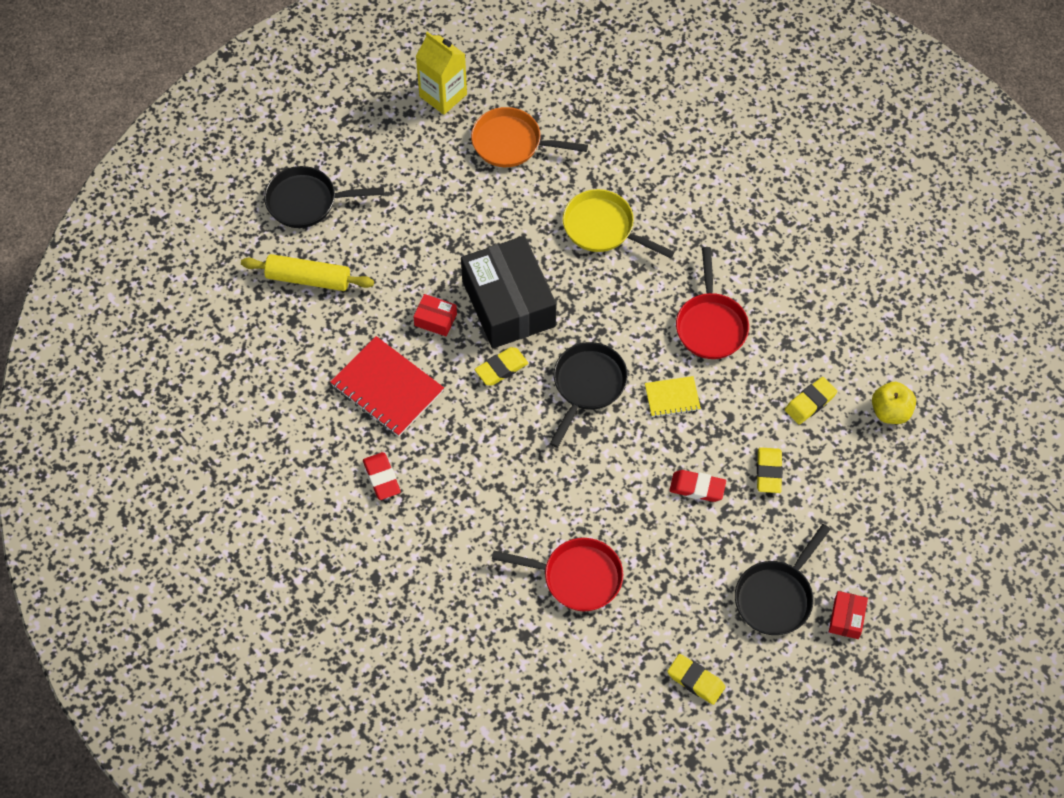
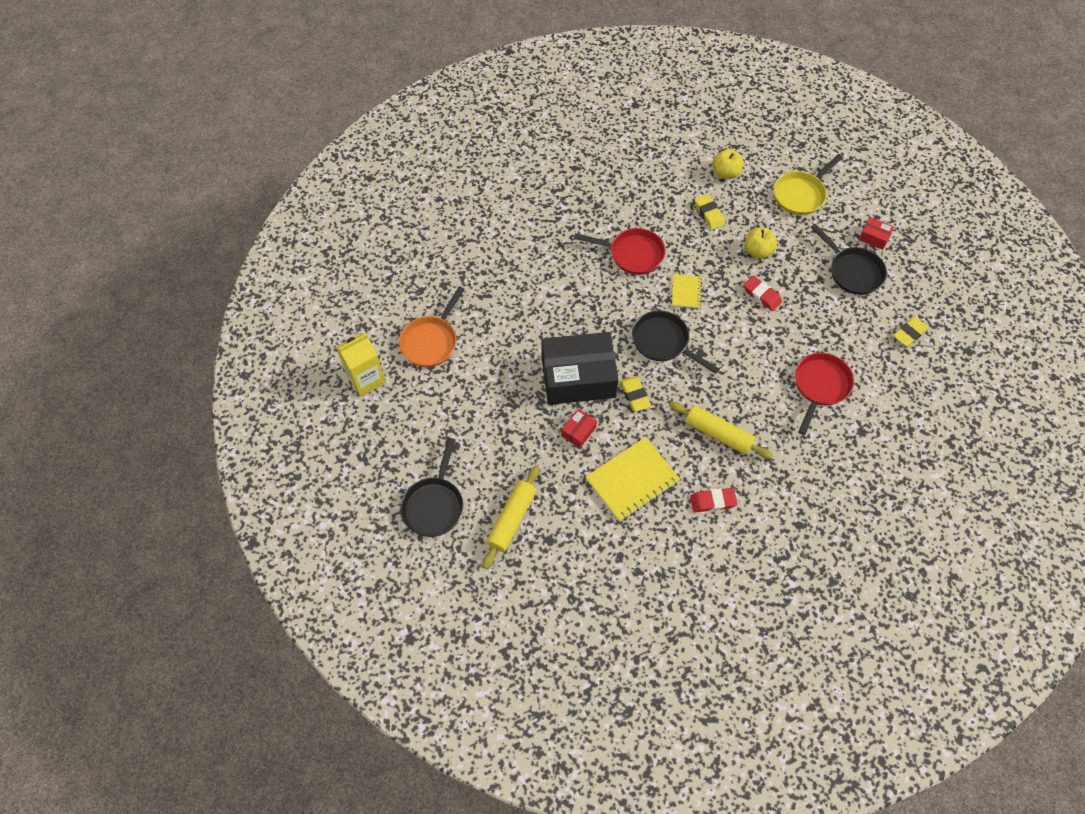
camera: 75 degrees left, 0 degrees up
red notebook [330,336,444,437] -> yellow notebook [586,437,681,522]
yellow pan [563,189,675,259] -> yellow pan moved to [774,154,843,215]
red eraser [669,470,726,502] -> red eraser turned 75 degrees counterclockwise [743,276,782,311]
yellow eraser [757,447,783,493] -> yellow apple [745,228,777,259]
none -> yellow rolling pin [669,402,773,459]

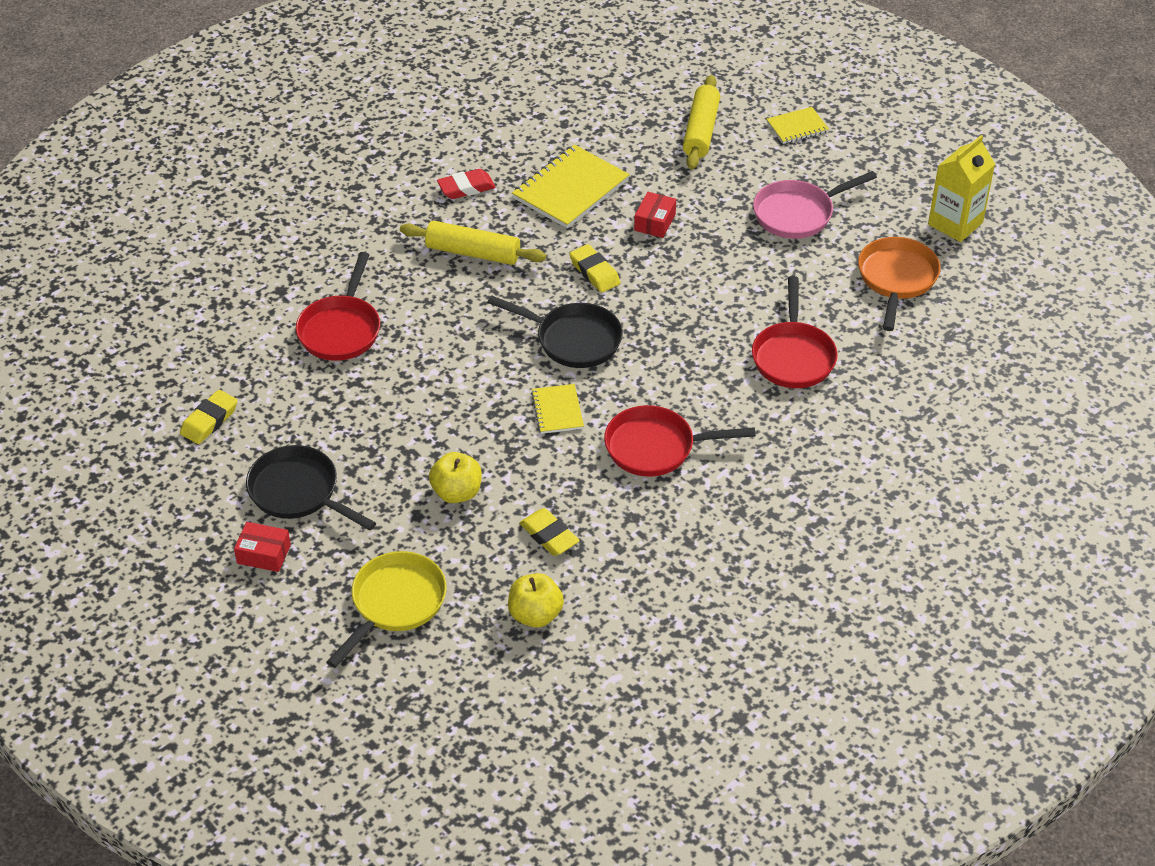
camera: 165 degrees right, 15 degrees down
black pan [400,438,463,537] -> yellow notebook [767,107,829,144]
black box [542,332,619,405] -> none
red eraser [743,276,782,311] -> none
none -> red pan [752,276,838,388]
none -> pink pan [753,171,877,239]

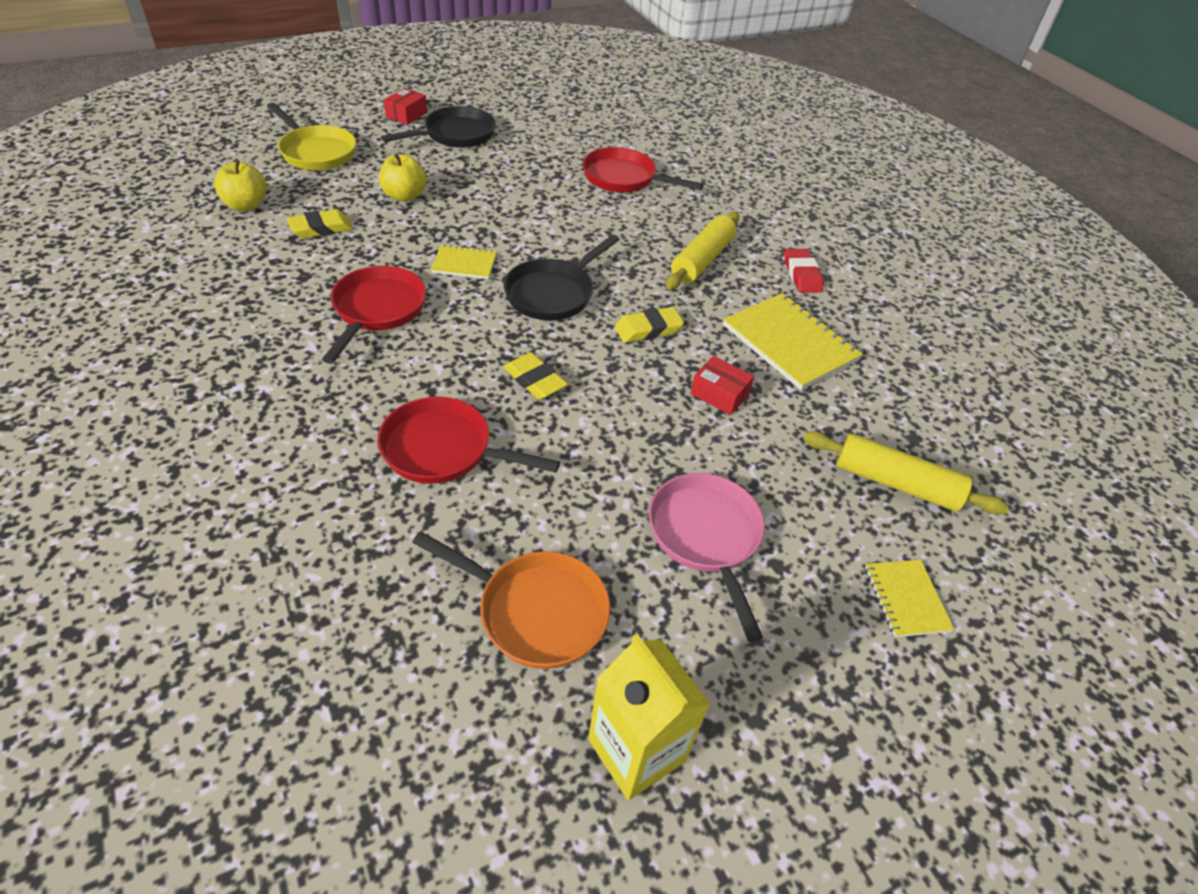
camera: 100 degrees right, 0 degrees up
yellow eraser [180,390,238,444] -> yellow eraser moved to [503,352,568,400]

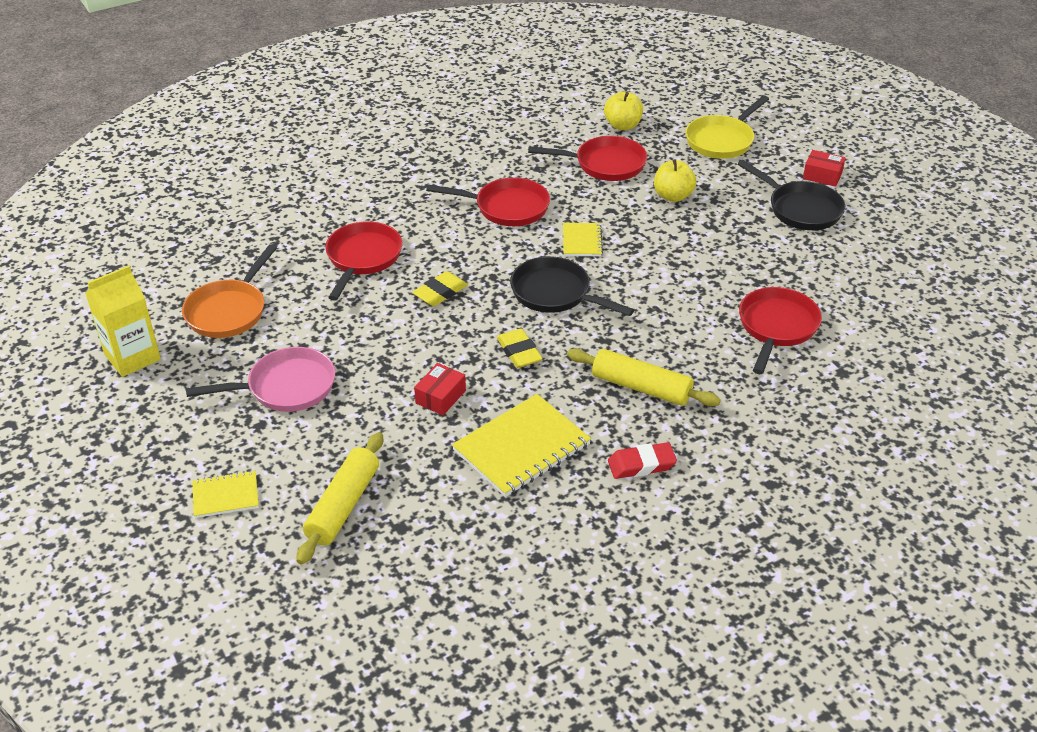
camera: 90 degrees right, 5 degrees down
yellow eraser [287,209,353,238] -> red pan [528,136,647,181]

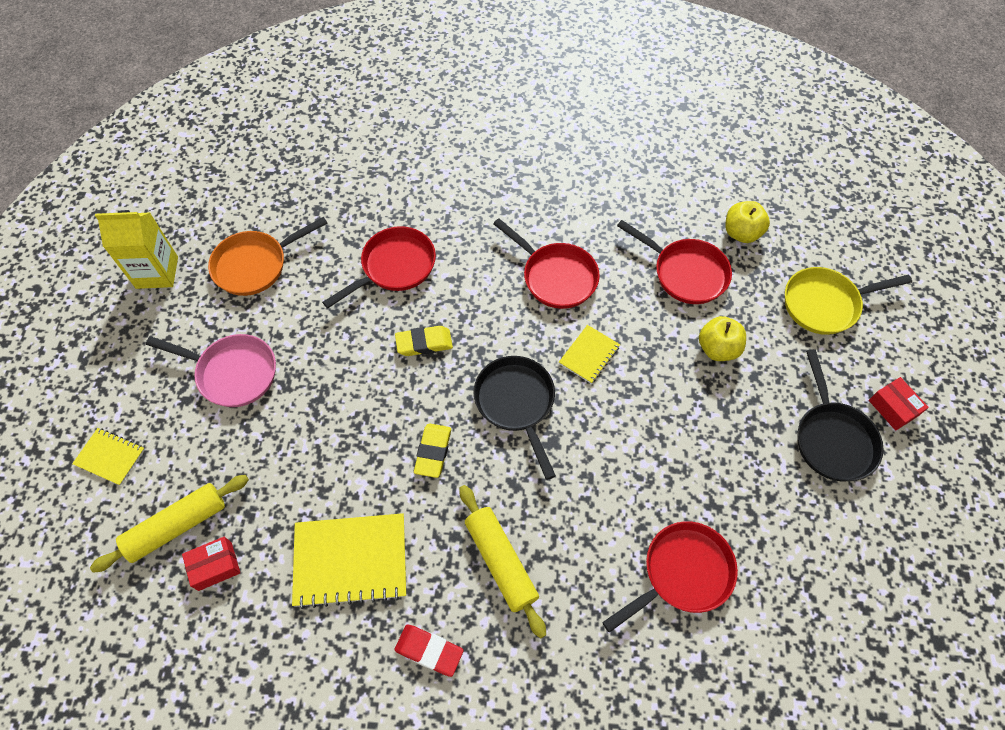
camera: 35 degrees right, 20 degrees up
red box [414,363,466,415] -> red box moved to [182,537,240,591]

